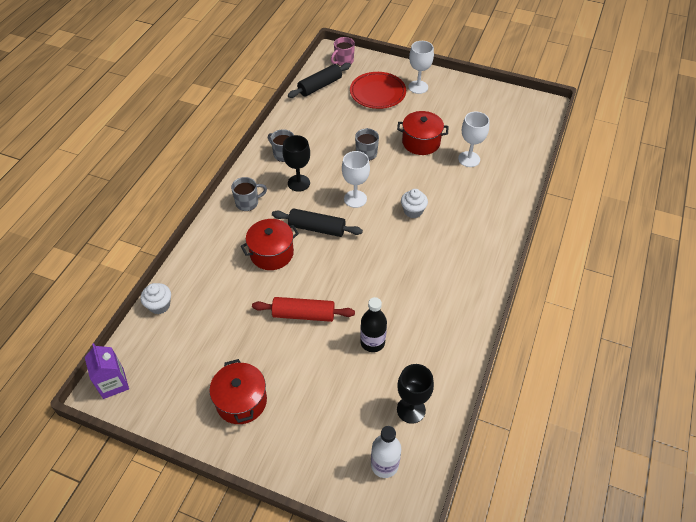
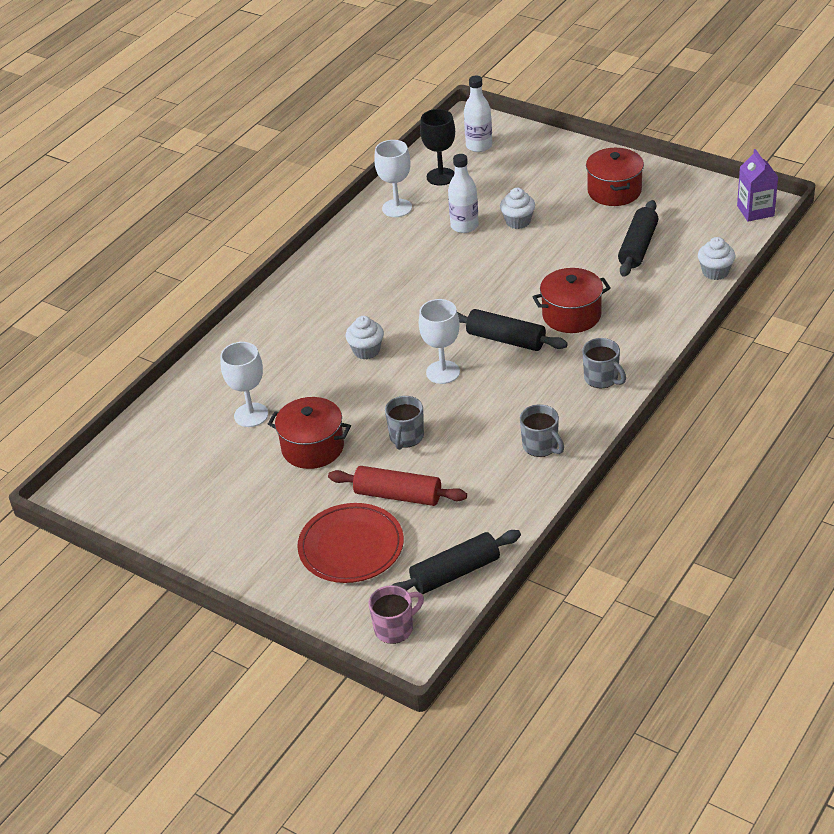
camera: 165 degrees left, 10 degrees down
grey mug [231,177,267,211] -> grey mug turned 120 degrees counterclockwise [582,338,626,389]
red rolling pin [252,297,355,322] -> red rolling pin moved to [328,466,467,506]
black goblet [282,135,310,192] -> none
black bottle [360,297,387,352] -> white bottle [448,154,479,233]
white goblet [408,41,434,94] -> white goblet moved to [374,140,412,217]
none -> white cupcake [500,188,535,229]
none -> black rolling pin [618,200,658,277]

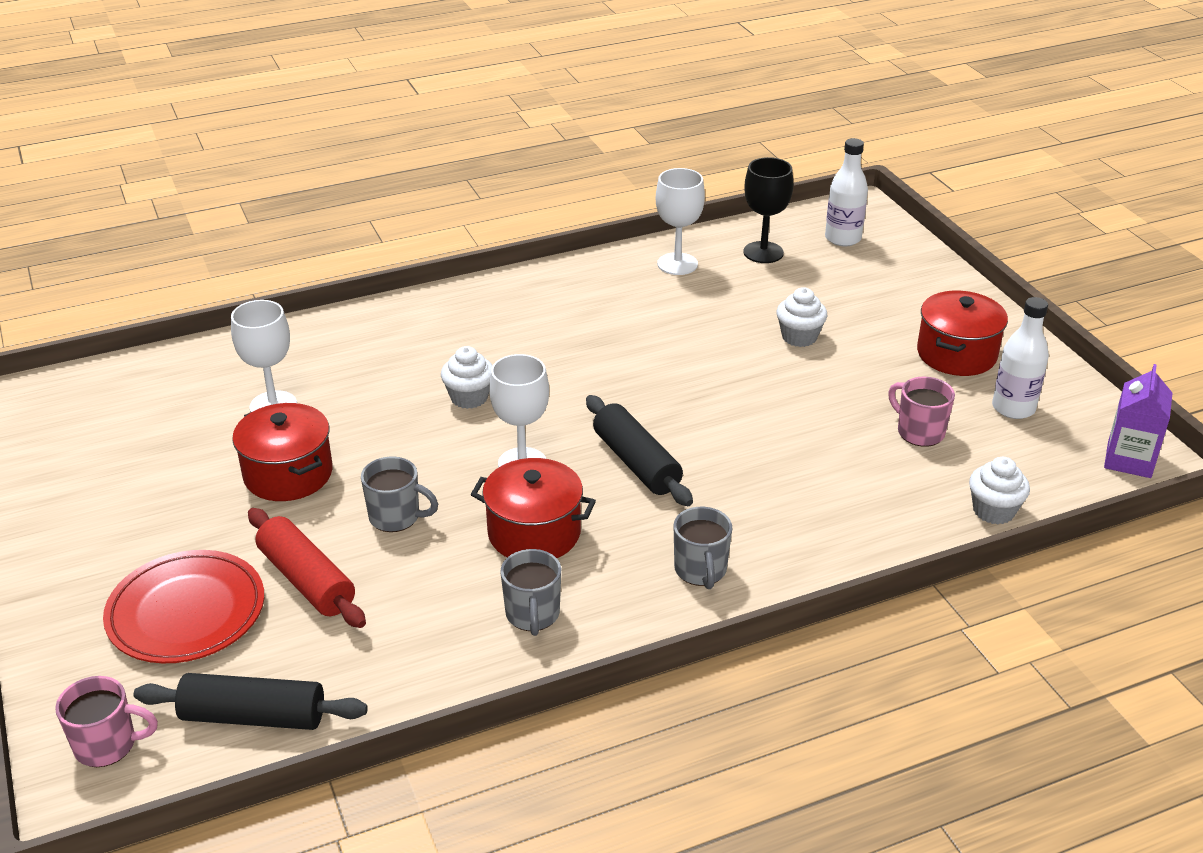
camera: 30 degrees right, 5 degrees down
grey mug [385,396,424,450] -> grey mug turned 120 degrees counterclockwise [361,457,438,532]
white bottle [448,154,479,233] -> white bottle moved to [992,297,1049,419]
red pot [532,268,611,333] -> red pot moved to [471,458,596,558]
black rolling pin [618,200,658,277] -> pink mug [888,377,955,447]

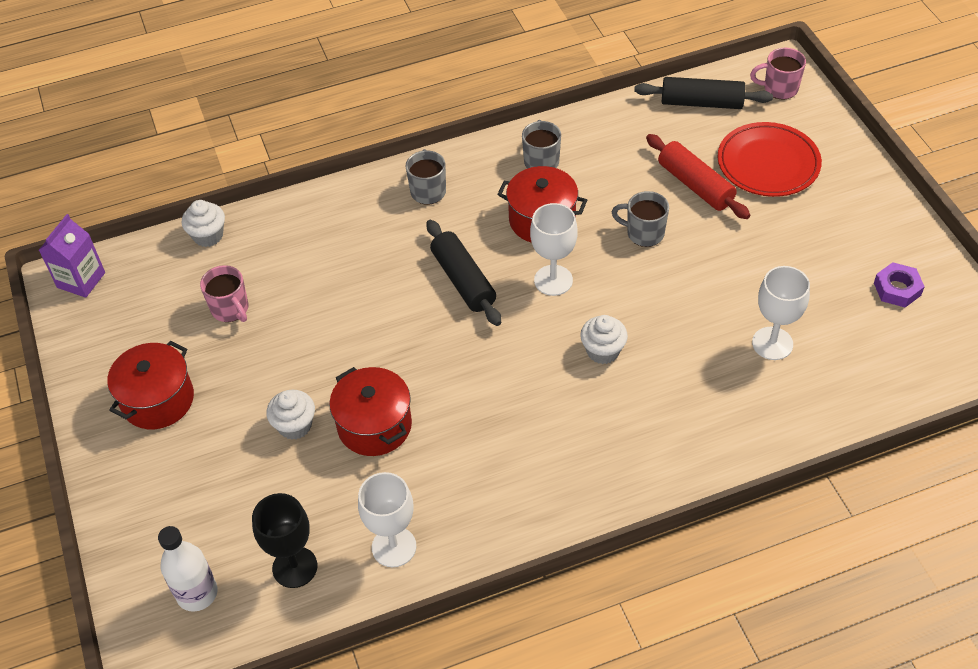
camera: 175 degrees left, 15 degrees up
red pot [232,403,333,501] -> red pot moved to [329,367,412,456]
white bottle [992,297,1049,419] -> none
none -> purple nut [874,262,925,308]

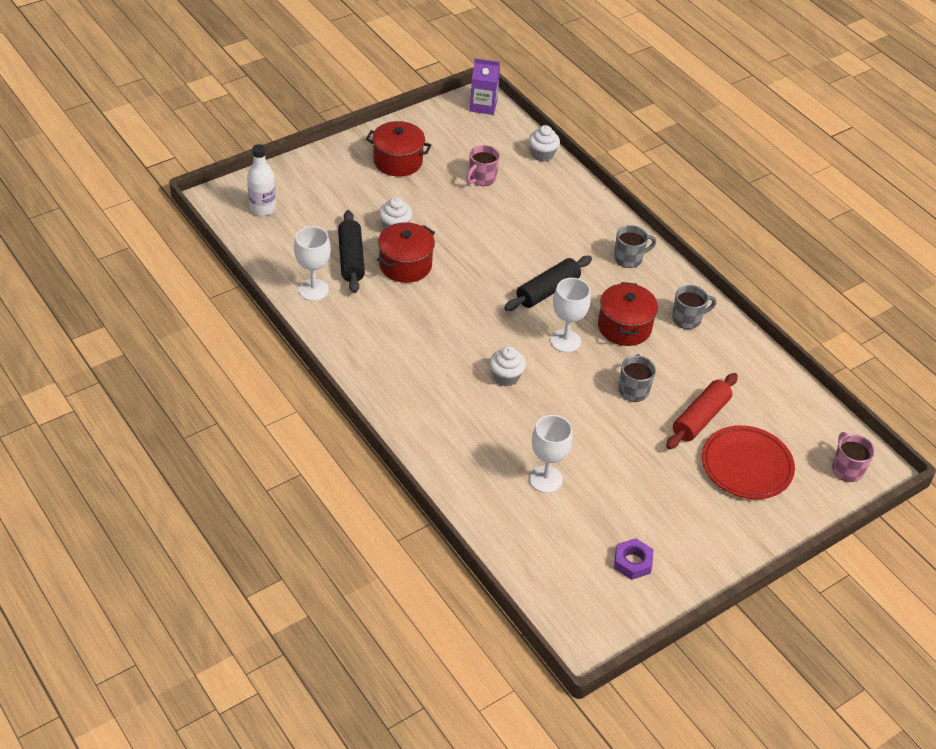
camera: 70 degrees right, 5 degrees down
black goblet [252,493,317,588] -> none
black rolling pin [634,77,773,109] -> black rolling pin moved to [338,210,365,293]

